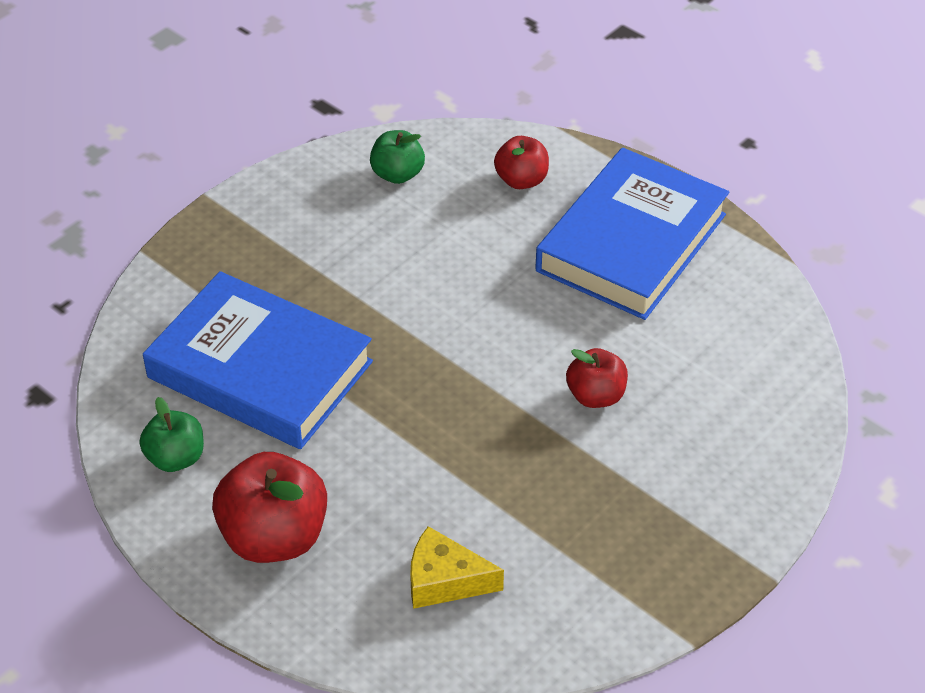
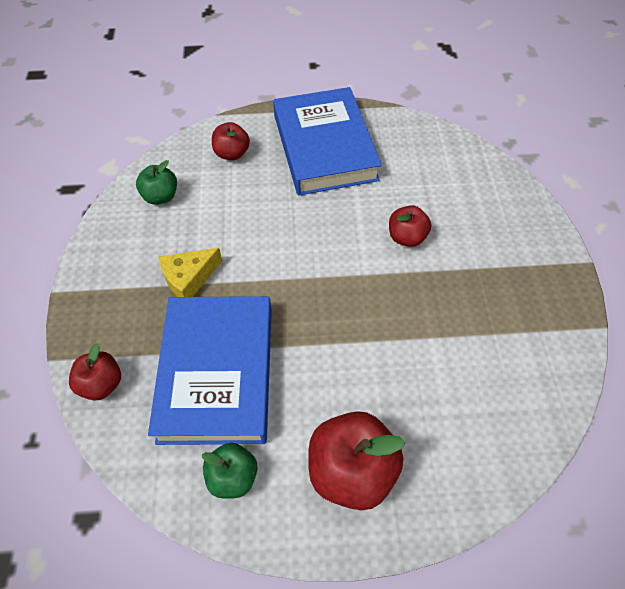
camera: 45 degrees left, 10 degrees up
blue book [143,271,373,449] -> blue book turned 75 degrees counterclockwise [148,296,272,445]
yellow cheese [410,526,504,609] -> yellow cheese moved to [159,248,222,297]
none -> red apple [69,343,121,401]

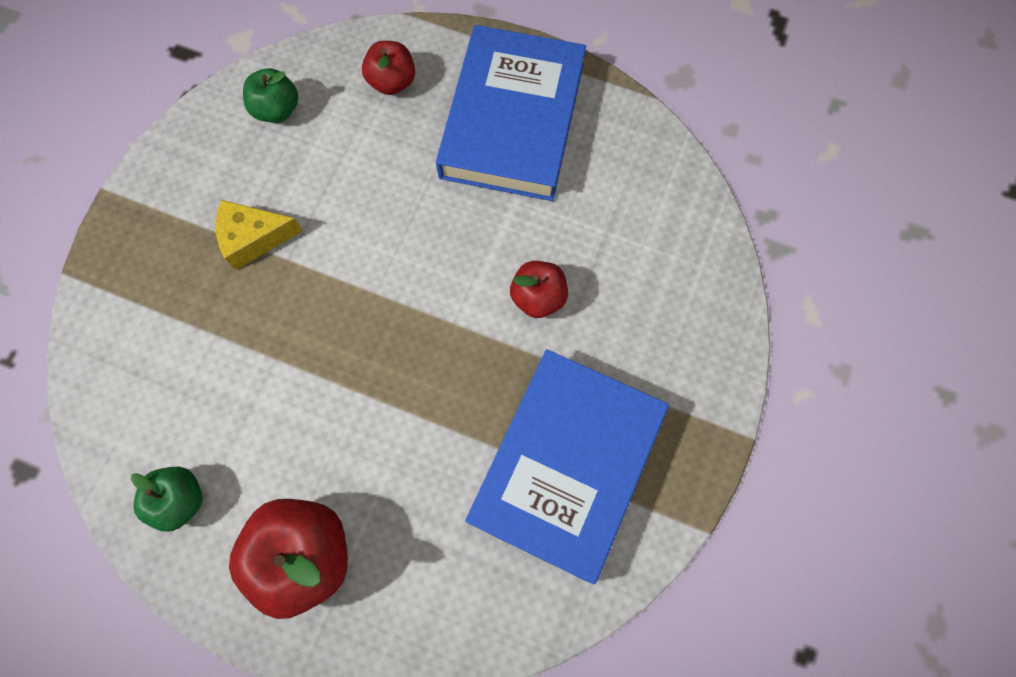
camera: 25 degrees right, 15 degrees up
red apple [69,343,121,401] -> none
blue book [148,296,272,445] -> blue book moved to [465,349,669,584]

